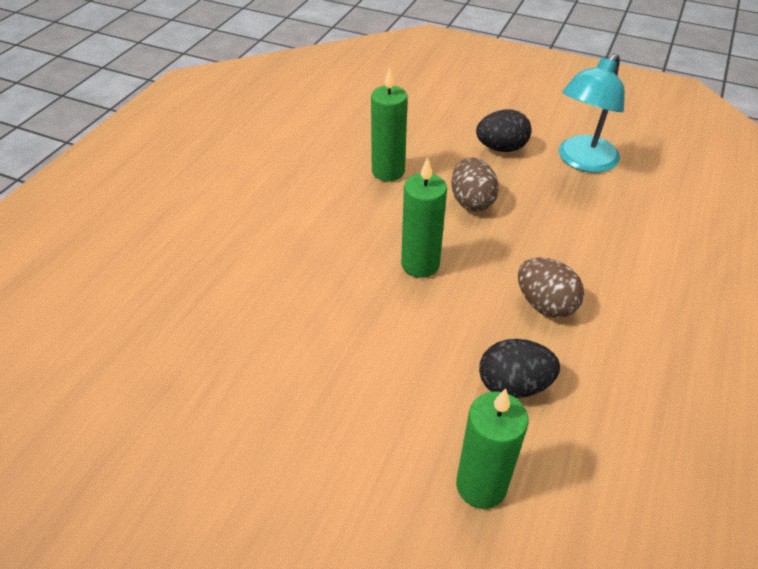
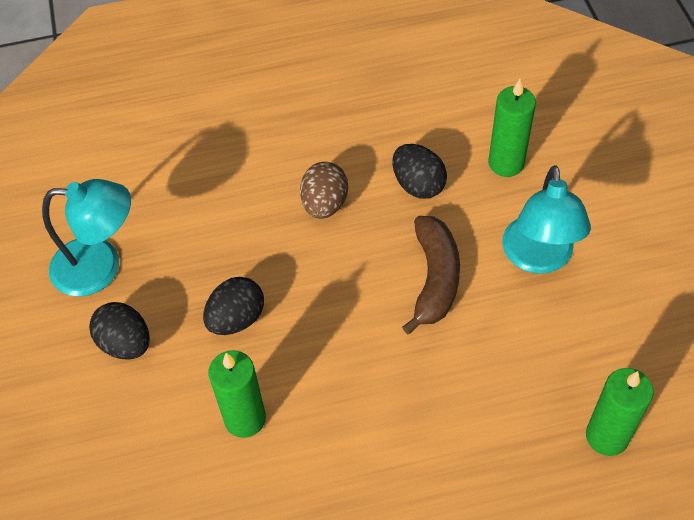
camera: 125 degrees left, 10 degrees up
green candle [401,157,447,278] -> green candle moved to [586,368,654,456]
brown egg [451,158,499,211] -> black egg [203,277,264,335]
none -> brown banana [402,216,460,334]
none -> turquoise lamp [502,165,591,274]

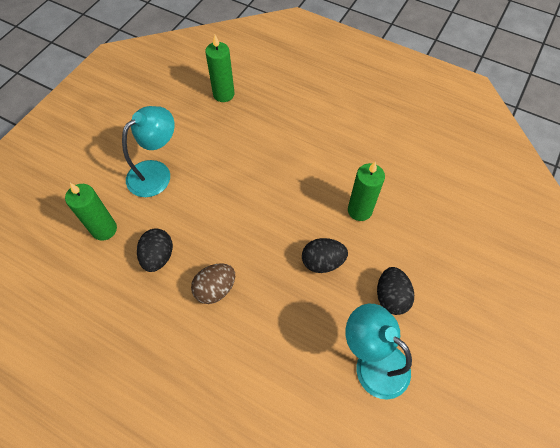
camera: 140 degrees left, 5 degrees up
brown banana [402,216,460,334] -> none

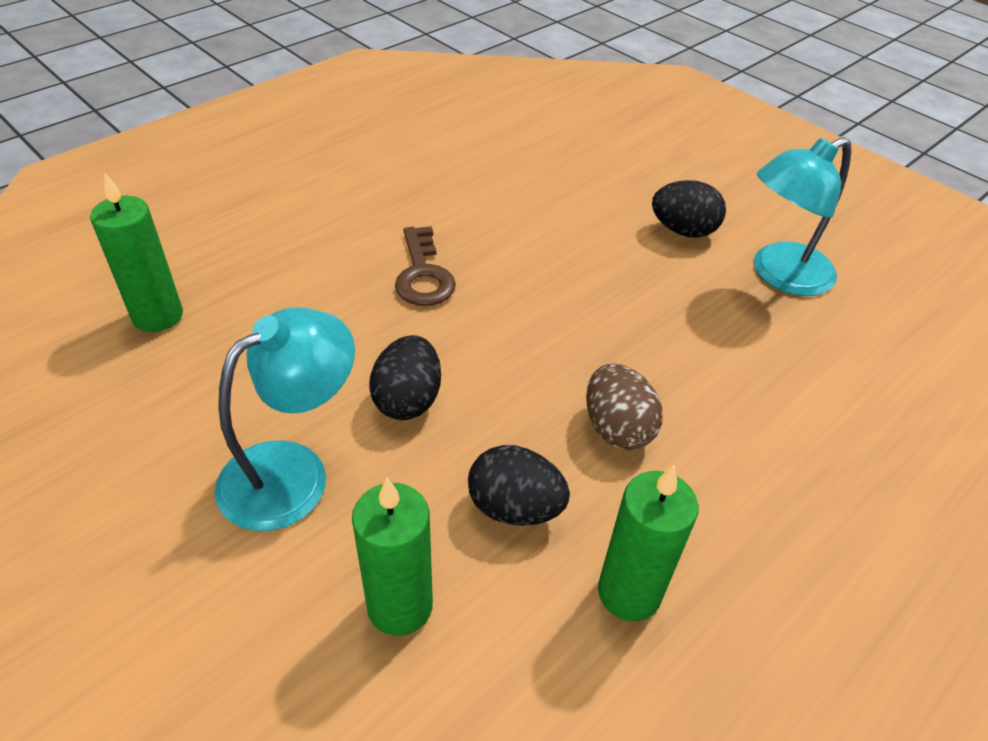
camera: 75 degrees left, 15 degrees down
turquoise lamp [122,106,175,197] -> turquoise lamp turned 75 degrees clockwise [215,307,355,531]
black egg [302,238,348,273] -> black egg moved to [369,335,441,420]
green candle [348,162,385,221] -> green candle moved to [598,465,698,621]
none -> brown key [395,226,456,306]

